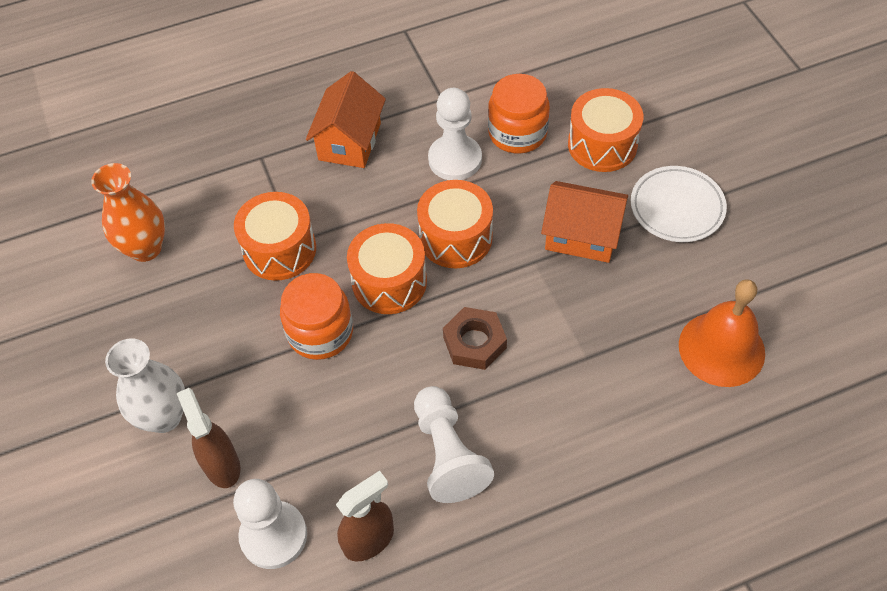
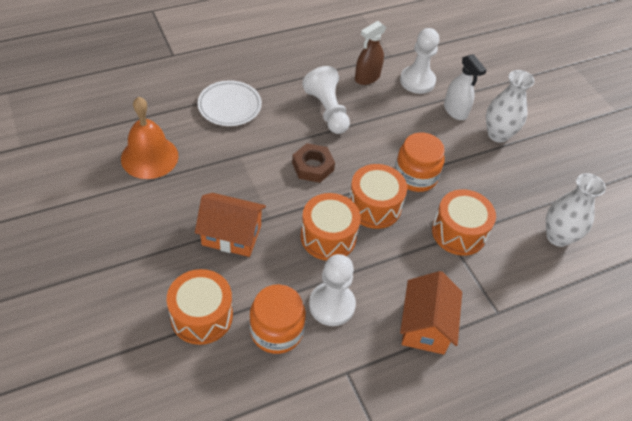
camera: 170 degrees right, 5 degrees down
orange vase [91,163,165,262] -> white vase [546,173,606,247]
brown spray bottle [176,388,240,488] -> white spray bottle [444,54,487,120]
white plate [631,166,727,242] -> white plate moved to [197,80,262,126]

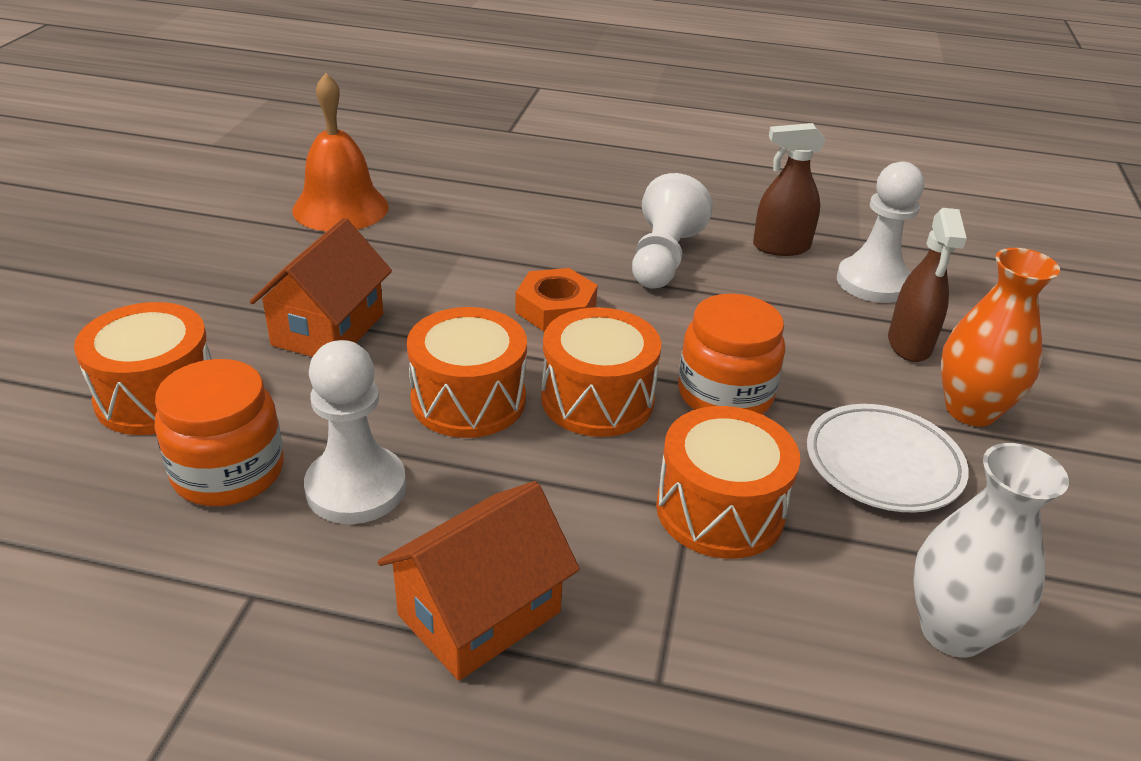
camera: 40 degrees right, 15 degrees down
orange house [195,193,266,257] -> orange house turned 60 degrees clockwise [250,218,392,357]
white plate [197,80,262,126] -> white plate moved to [807,404,969,513]
brown nut [292,143,335,183] -> orange nut [515,268,598,331]
white spray bottle [444,54,487,120] -> brown spray bottle [888,208,967,362]
white vase [486,70,535,143] -> orange vase [941,248,1060,427]

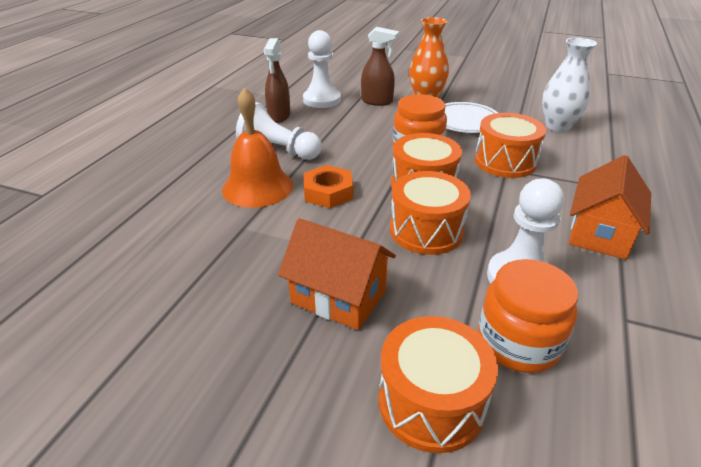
camera: 80 degrees left, 0 degrees up
orange bell [292,73,389,231] -> orange bell moved to [222,87,293,208]
orange house [378,481,580,681] -> orange house turned 60 degrees clockwise [569,155,651,260]

